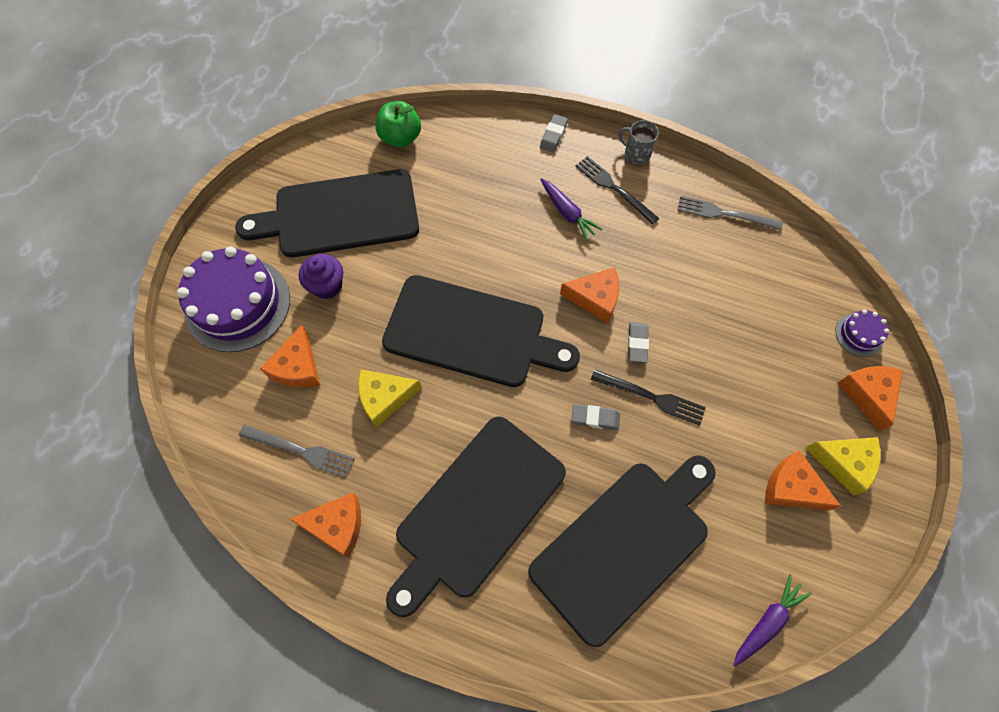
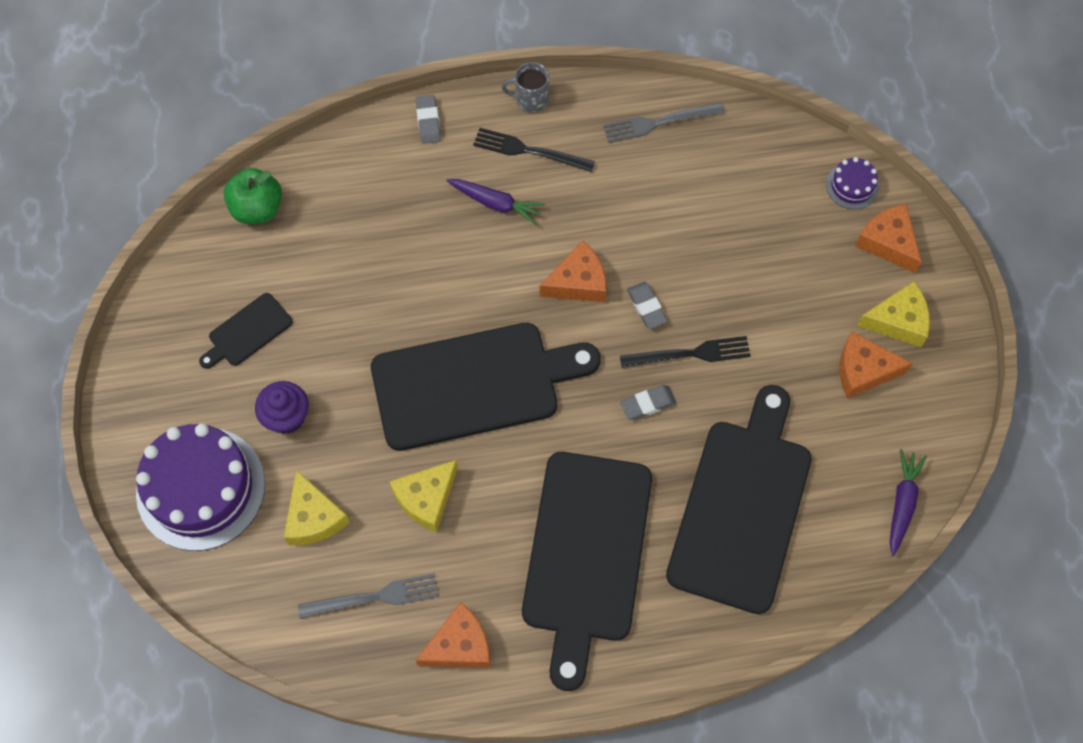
camera: 30 degrees left, 0 degrees up
black cutting board [235,169,419,257] -> black cutting board [199,293,293,369], size x0.44
orange cheese [260,325,320,388] -> yellow cheese [284,470,350,545]

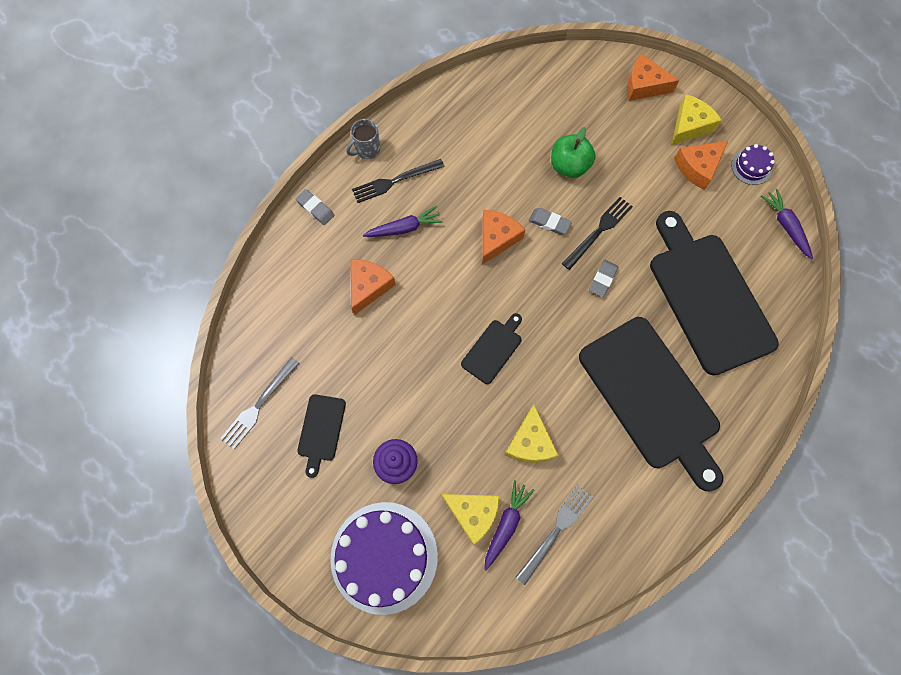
camera: 40 degrees left, 5 degrees up
green apple [224,168,282,224] -> green apple moved to [551,127,596,178]
black cutting board [371,323,600,451] -> black cutting board [461,313,522,384], size x0.44
orange cheese [415,602,490,667] -> orange cheese moved to [351,259,396,315]
grey fork [603,103,724,143] -> grey fork moved to [220,357,300,449]
purple cake [826,157,879,209] -> purple cake moved to [731,144,775,185]
none -> purple carrot [484,480,535,570]

